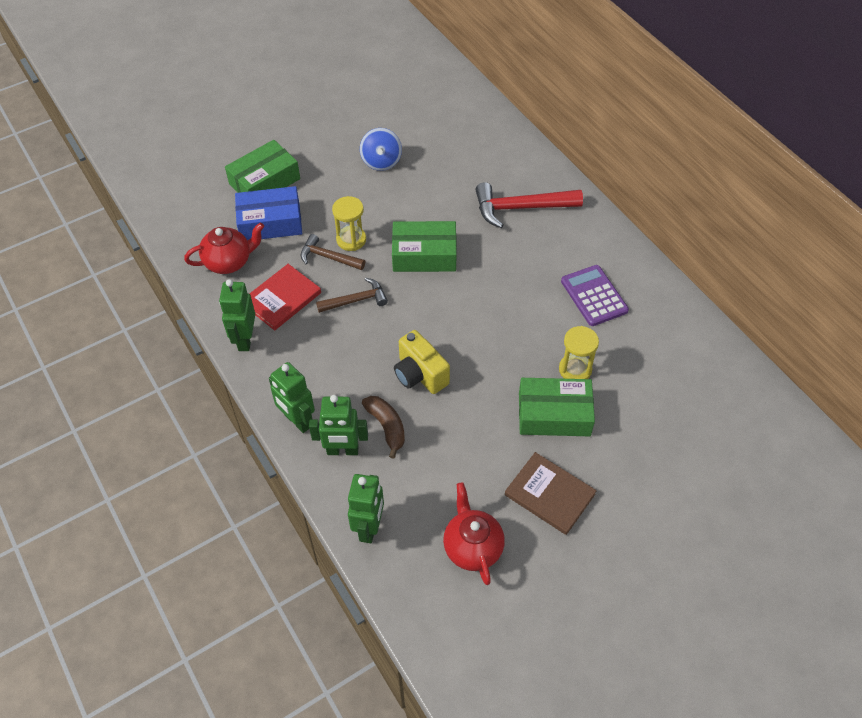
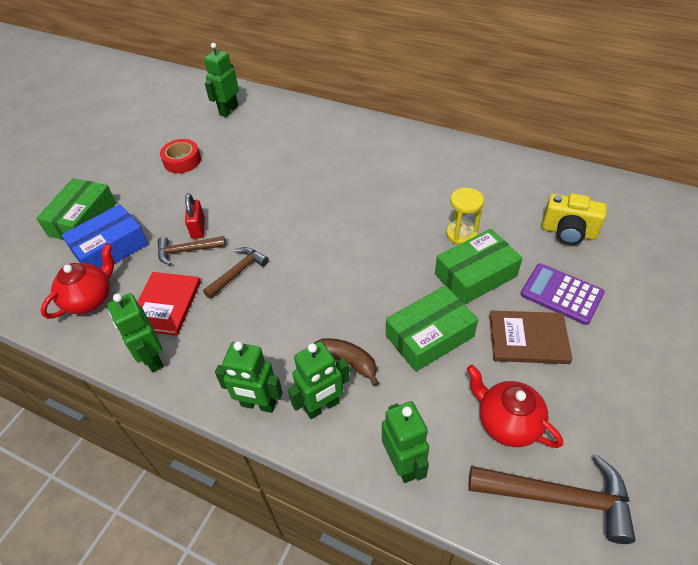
camera: 30 degrees left, 5 degrees down
yellow hourglass [332,196,366,251] -> red padlock [185,194,205,239]
blue spinning top [360,128,402,171] -> red tape [160,139,201,173]
green box [392,221,457,272] -> green box moved to [386,285,478,372]
yellow camera [394,330,450,394] -> yellow camera moved to [542,193,607,245]
red hammer [475,182,583,228] -> none
purple calculator [561,265,629,326] -> purple calculator moved to [521,263,605,325]
none -> green robot [204,43,239,117]
none -> brown hammer [468,455,636,544]

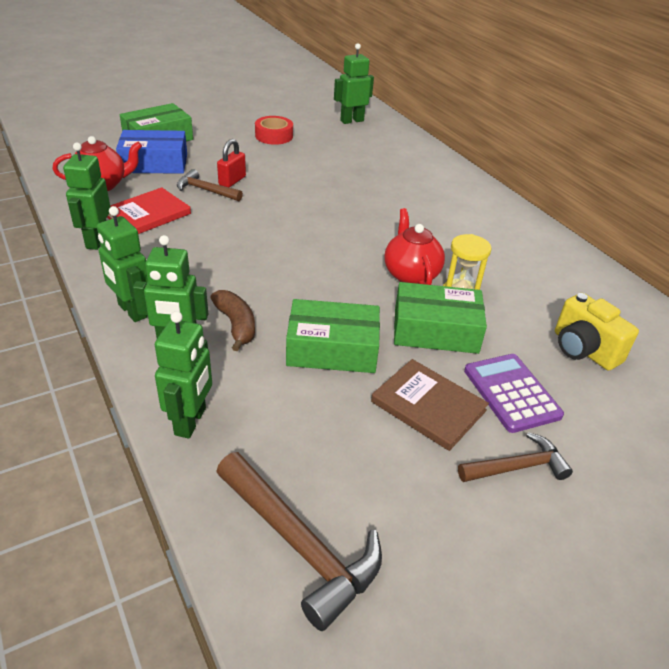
camera: 30 degrees right, 10 degrees down
brown hammer [203,247,269,299] -> brown hammer moved to [458,432,573,482]
red teapot [467,365,563,448] -> red teapot moved to [384,208,445,285]

